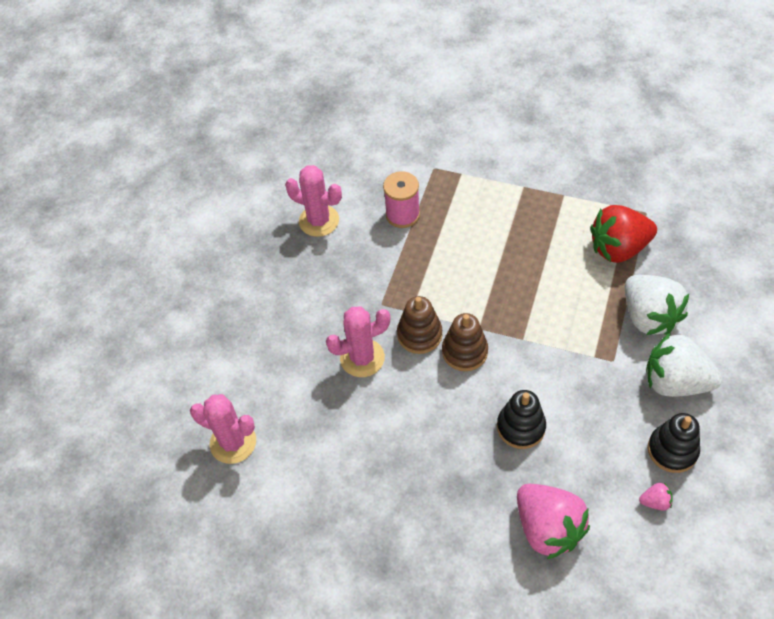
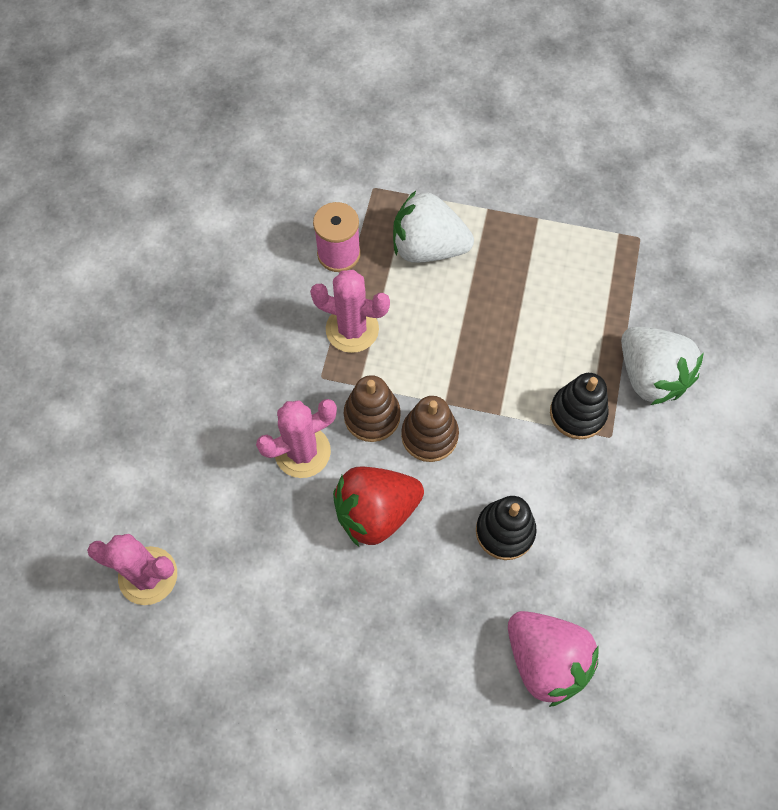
camera: 10 degrees left, 10 degrees up
pink cactus [285,165,342,237] -> pink cactus moved to [310,270,390,353]
red strawberry [590,205,657,263] -> red strawberry moved to [333,467,424,547]
pink strawberry [639,483,673,511] -> none
white strawberry [646,333,722,397] -> white strawberry moved to [393,191,474,263]
black stacking toy [648,413,700,473] -> black stacking toy moved to [550,373,608,439]

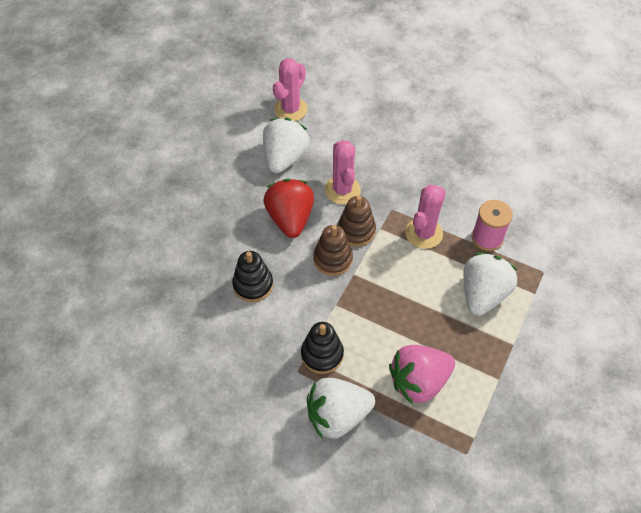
camera: 105 degrees right, 10 degrees down
pink strawberry [508,611,599,707] -> pink strawberry moved to [389,345,455,405]
none -> white strawberry [263,118,309,173]

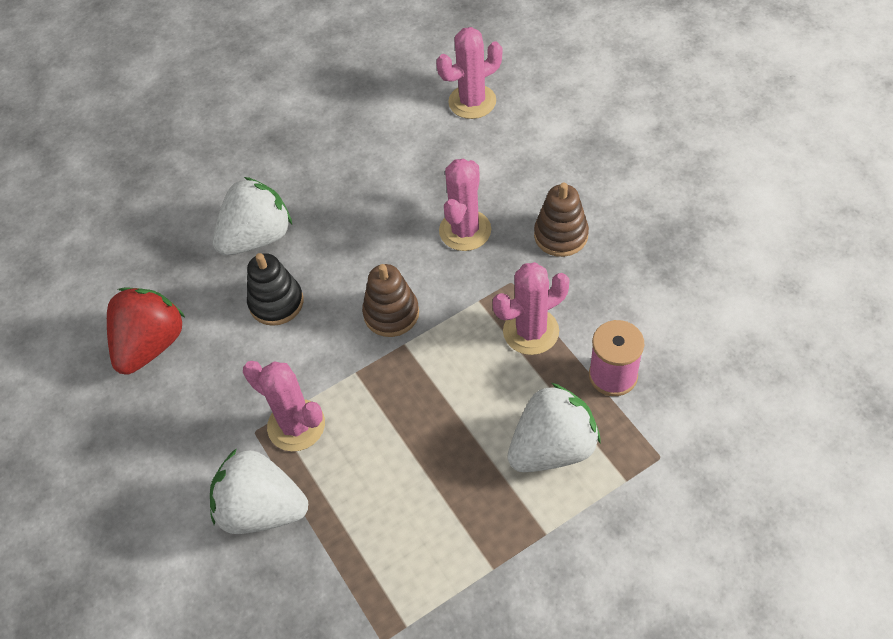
camera: 35 degrees right, 0 degrees up
white strawberry [263,118,309,173] -> white strawberry moved to [213,177,292,255]
red strawberry [263,179,314,238] -> red strawberry moved to [107,287,185,375]
black stacking toy [301,322,344,374] -> pink cactus [243,361,325,451]
brown stacking toy [338,195,376,247] -> brown stacking toy moved to [534,182,589,257]
pink strawberry [389,345,455,405] -> none

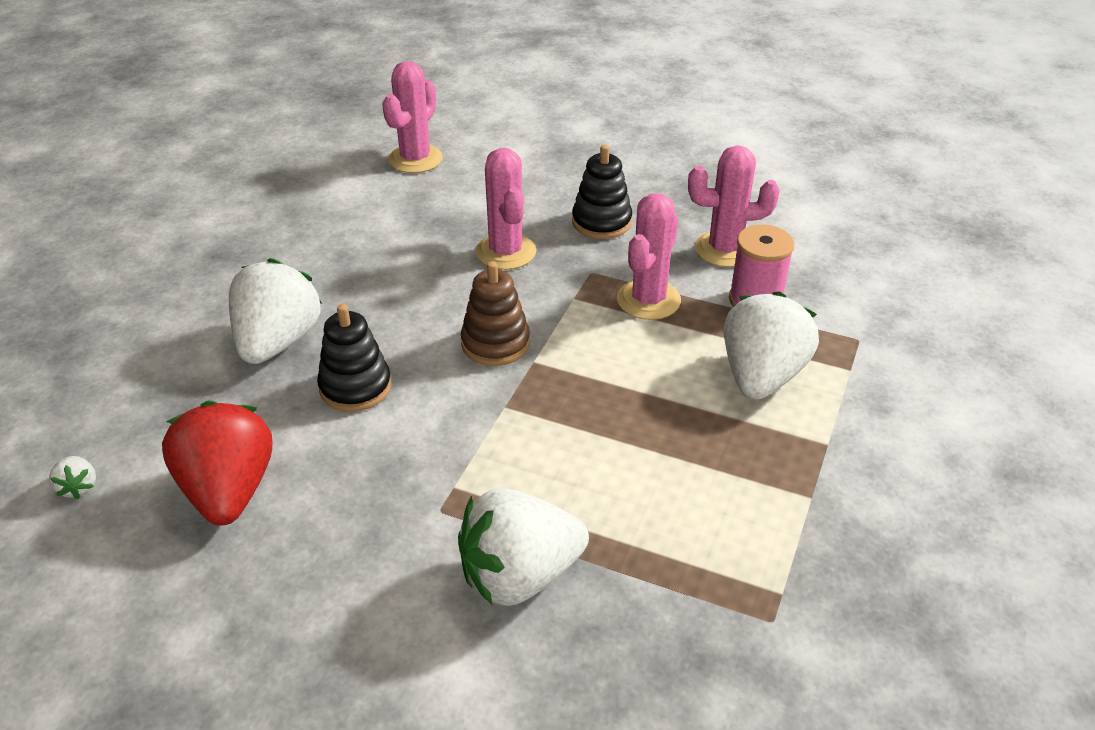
camera: 40 degrees left, 15 degrees down
pink cactus [243,361,325,451] -> pink cactus moved to [688,145,780,267]
brown stacking toy [534,182,589,257] -> black stacking toy [572,144,632,239]
none -> white strawberry [49,456,96,499]

